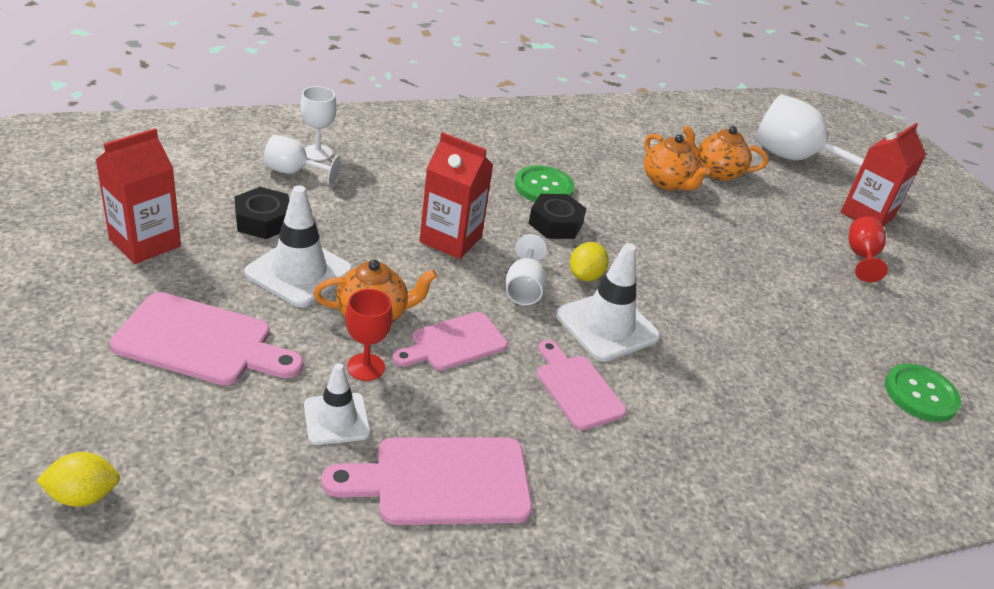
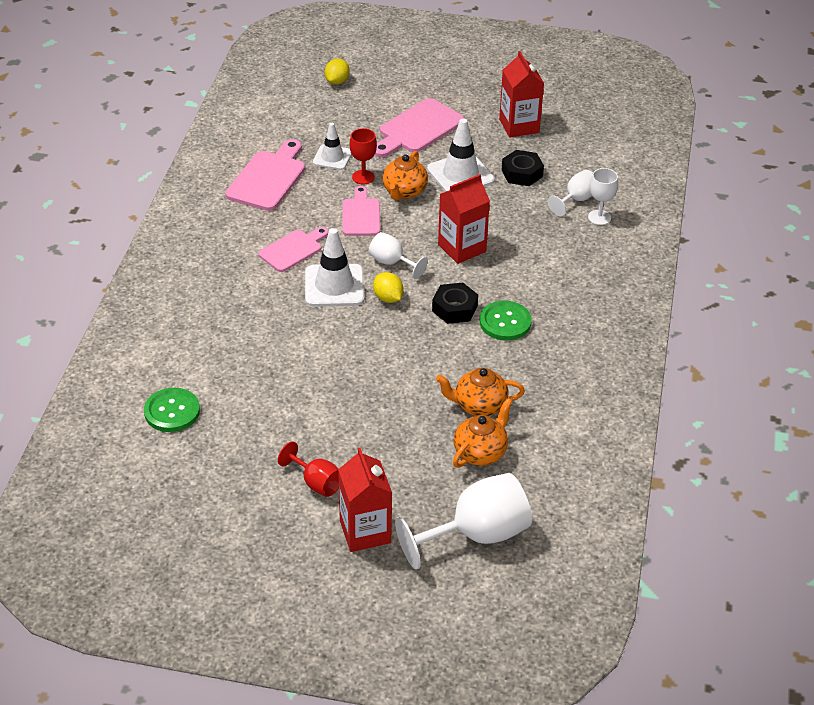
camera: 125 degrees right, 5 degrees up
pink cutting board [537,340,626,430] -> pink cutting board turned 45 degrees counterclockwise [258,227,329,272]

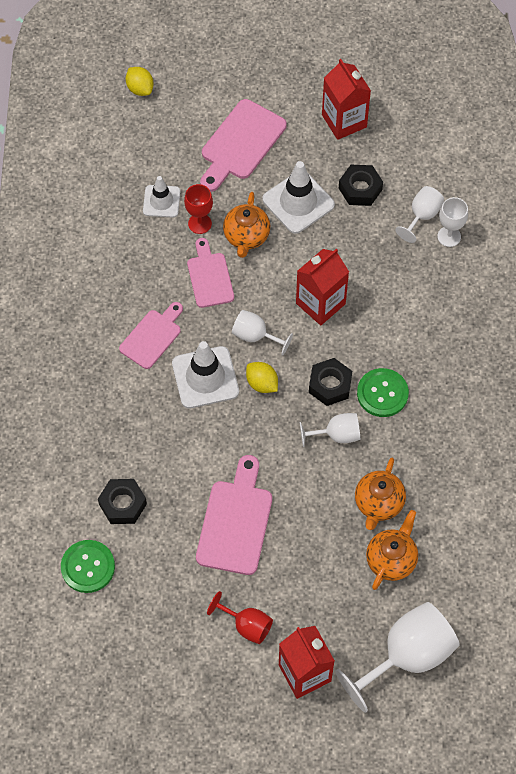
camera: 10 degrees left, 20 degrees up
pink cutting board [225,139,305,211] -> pink cutting board moved to [196,455,272,575]
yellow lemon [325,59,350,85] -> yellow lemon turned 45 degrees counterclockwise [126,67,154,96]
orange teapot [436,368,525,416] -> orange teapot turned 60 degrees counterclockwise [355,458,406,530]
none -> black nut [98,479,147,524]
none -> white goblet [300,413,360,447]

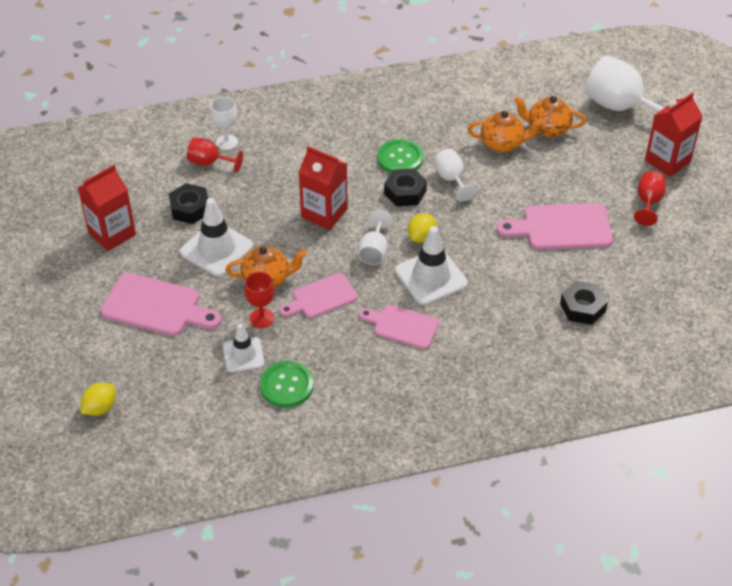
camera: 105 degrees left, 15 degrees down
green button [61,540,115,593] -> green button moved to [260,361,314,408]
white goblet [396,186,444,243] -> red goblet [187,137,243,173]

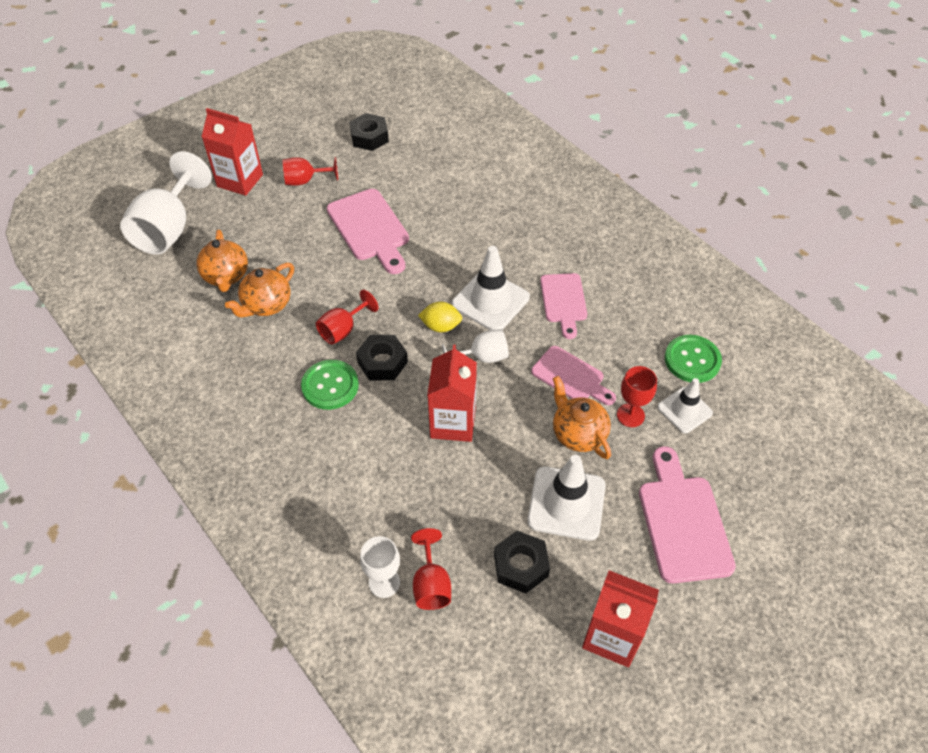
camera: 115 degrees left, 5 degrees up
yellow lemon [81,383,116,416] -> none
white goblet [433,149,477,202] -> red goblet [316,290,378,345]
orange teapot [467,111,543,153] -> orange teapot turned 120 degrees counterclockwise [225,263,294,317]
black nut [560,281,608,325] -> black nut moved to [349,113,389,151]

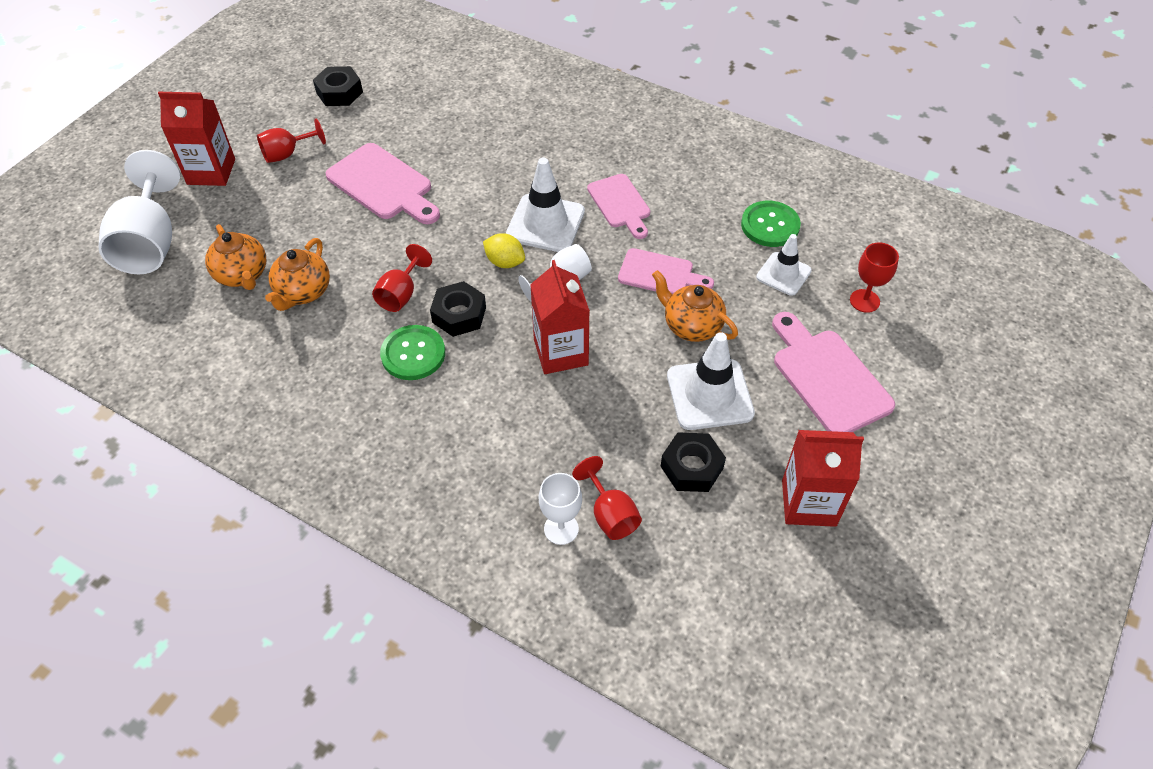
camera: 20 degrees left, 0 degrees up
yellow lemon [418,302,462,332] -> yellow lemon turned 45 degrees clockwise [483,233,525,268]
red goblet [617,366,657,427] -> red goblet moved to [850,242,899,313]

